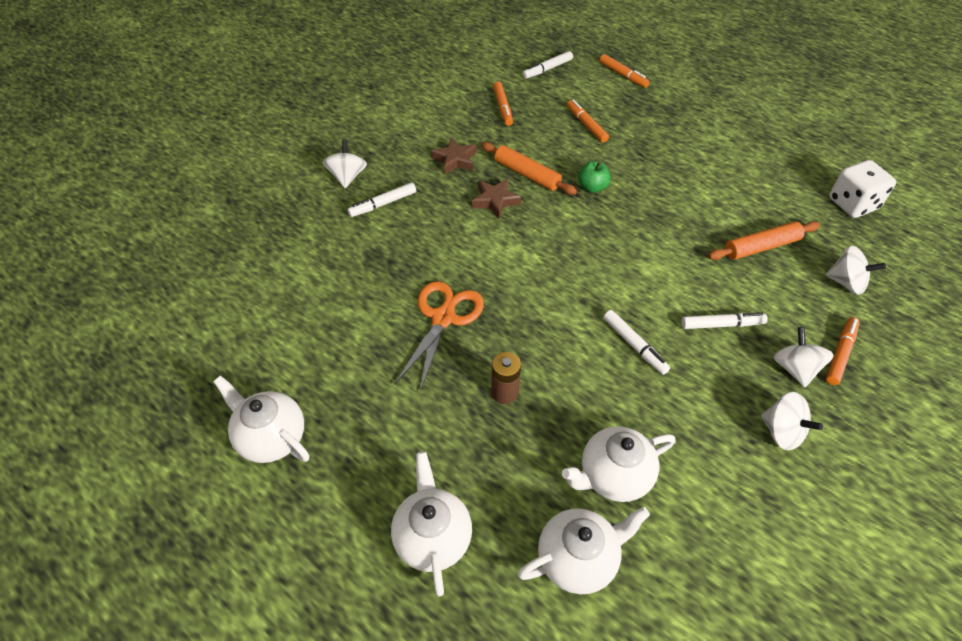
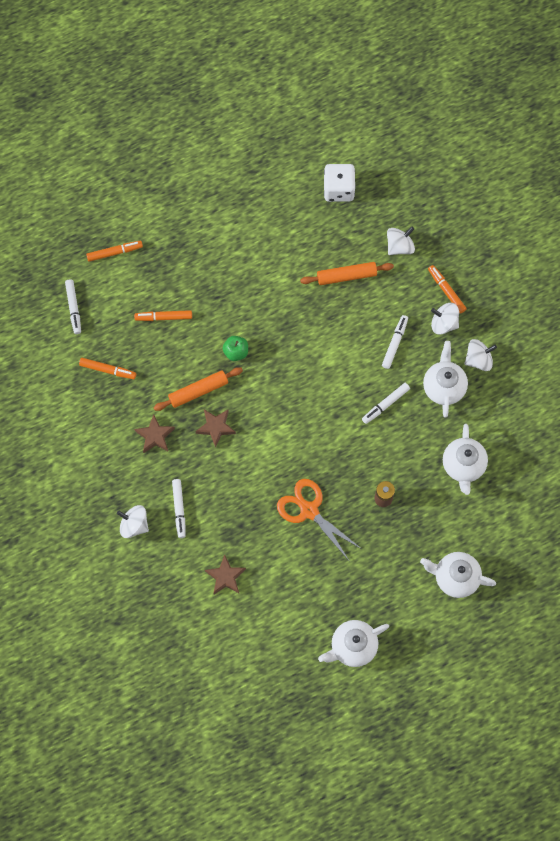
camera: 65 degrees left, 20 degrees up
white teapot [518,507,650,594] -> white teapot moved to [423,341,468,417]
white marker [603,310,670,375] -> white marker turned 150 degrees clockwise [362,383,410,424]
orange rolling pin [708,221,820,260] -> orange rolling pin turned 75 degrees clockwise [300,262,394,285]
none -> brown star [205,555,246,594]

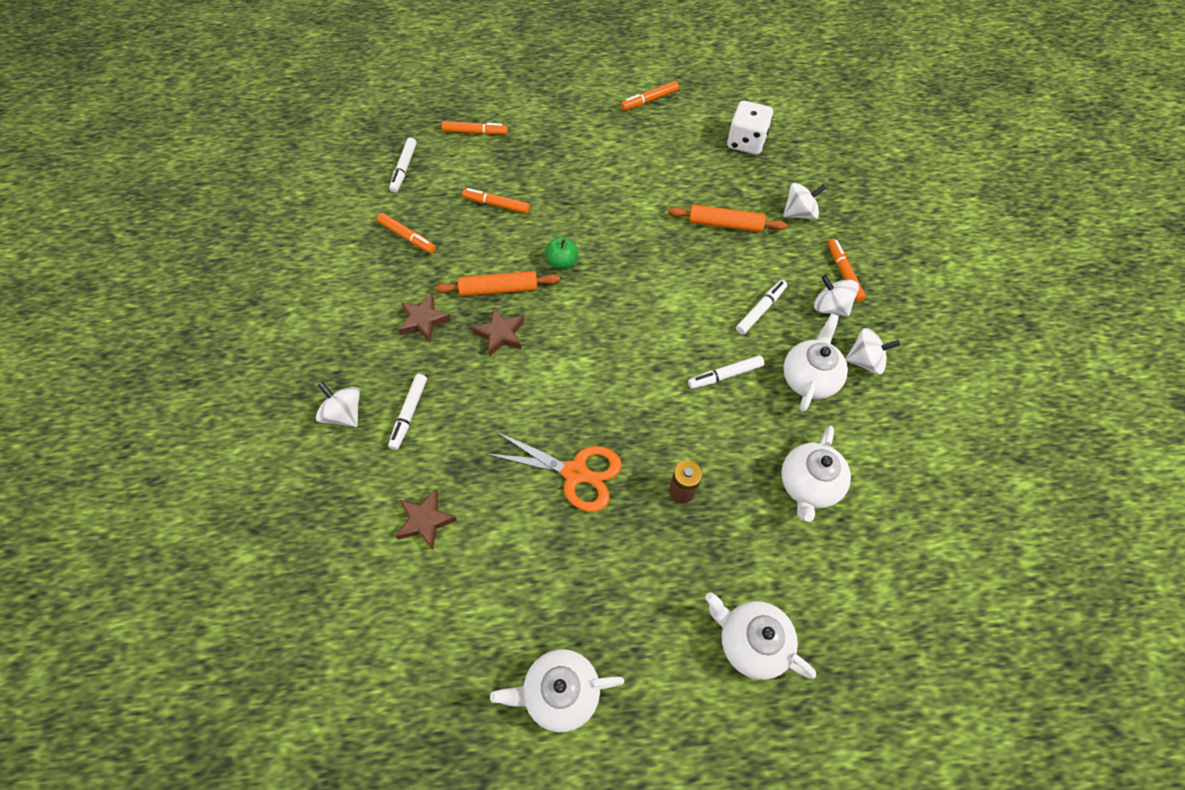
camera: 20 degrees right, 10 degrees down
orange scissors [277,479,362,559] -> orange scissors turned 135 degrees clockwise [487,432,622,512]
none -> orange marker [621,81,679,110]

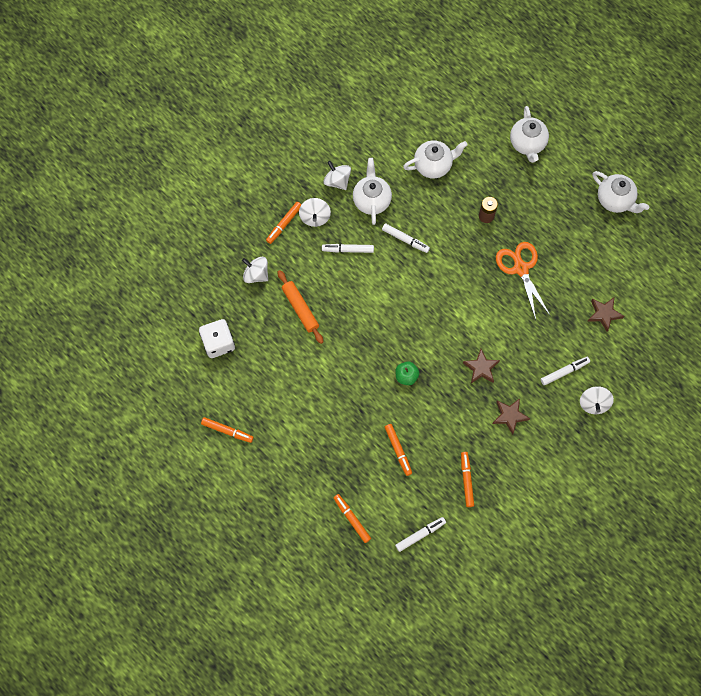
camera: 130 degrees left, 10 degrees up
orange rolling pin [435,271,560,296] -> none
white teapot [783,313,848,412] -> white teapot turned 105 degrees clockwise [353,158,392,225]

